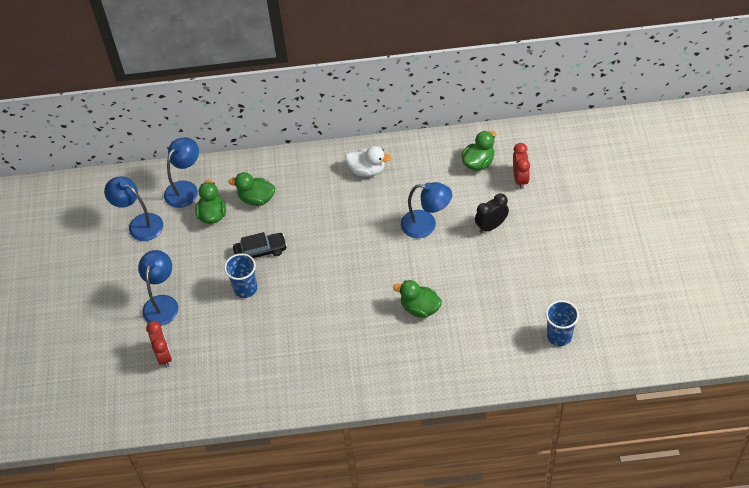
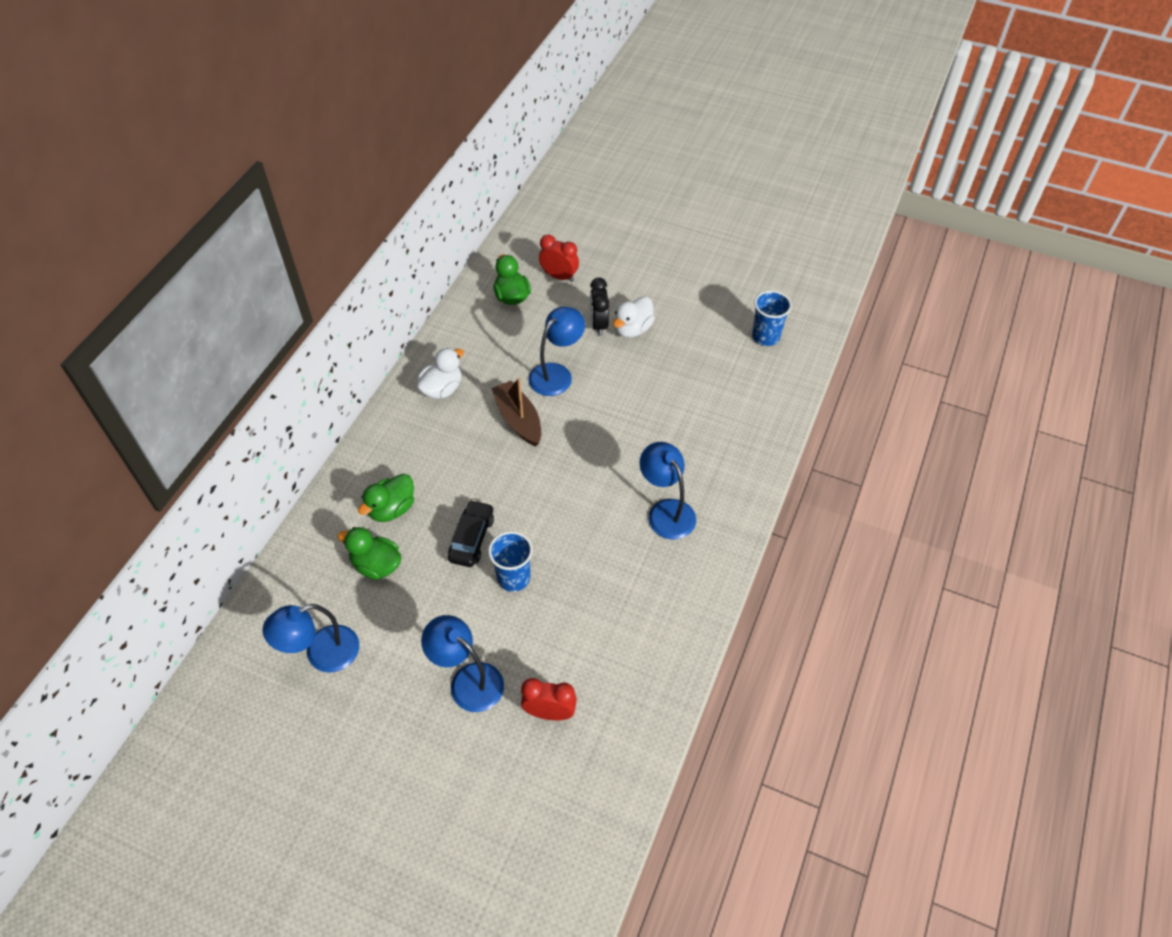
camera: 65 degrees left, 0 degrees up
blue lamp [164,137,199,208] -> blue lamp moved to [640,442,696,540]
green duck [393,280,442,318] -> none
none -> brown boat [491,378,541,447]
none -> white duck [613,296,655,338]

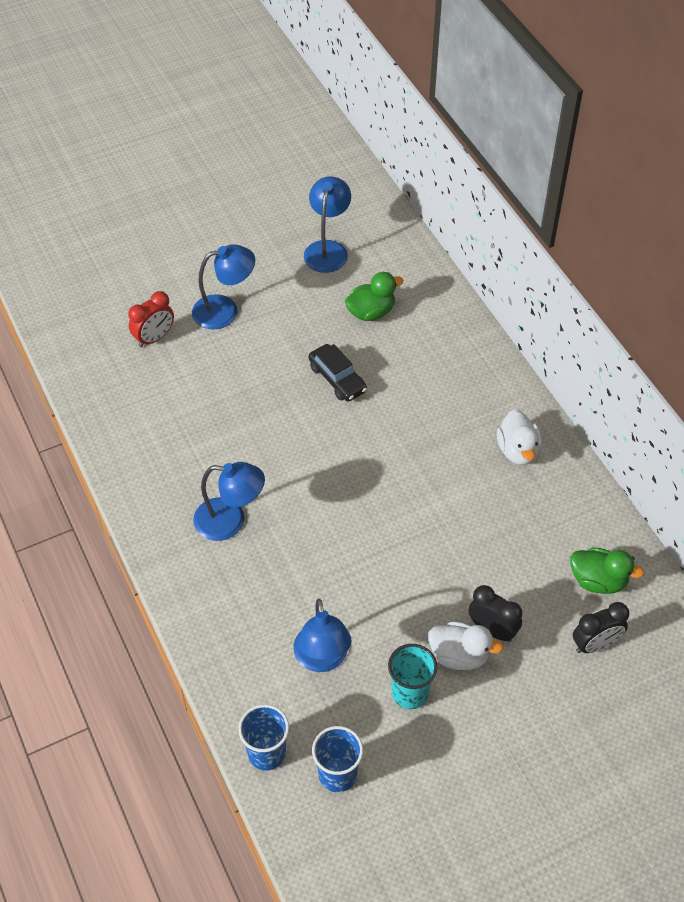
camera: 130 degrees right, 0 degrees up
green duck [358,474,414,522] -> none
blue cup [488,531,533,592] -> blue cup moved to [238,704,289,771]
brown boat [491,378,541,447] -> none
blue lamp [528,307,585,396] -> blue lamp moved to [294,599,351,672]
red clock [539,235,579,282] -> black clock [573,602,629,653]
white duck [613,296,655,338] -> white duck turned 120 degrees clockwise [428,622,503,670]
none -> turquoise cup [388,644,437,709]

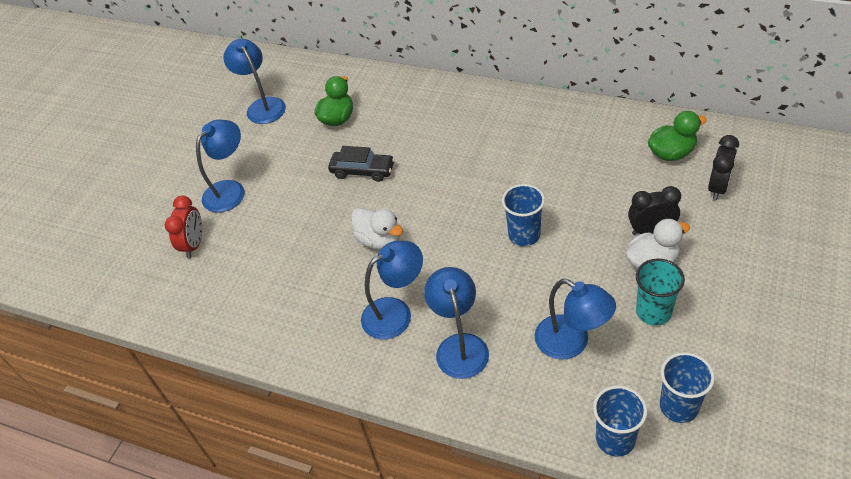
camera: 35 degrees left, 5 degrees down
white duck [497,409,542,465] -> white duck moved to [351,208,403,250]
none -> blue lamp [424,267,489,379]
none -> blue cup [502,184,545,246]

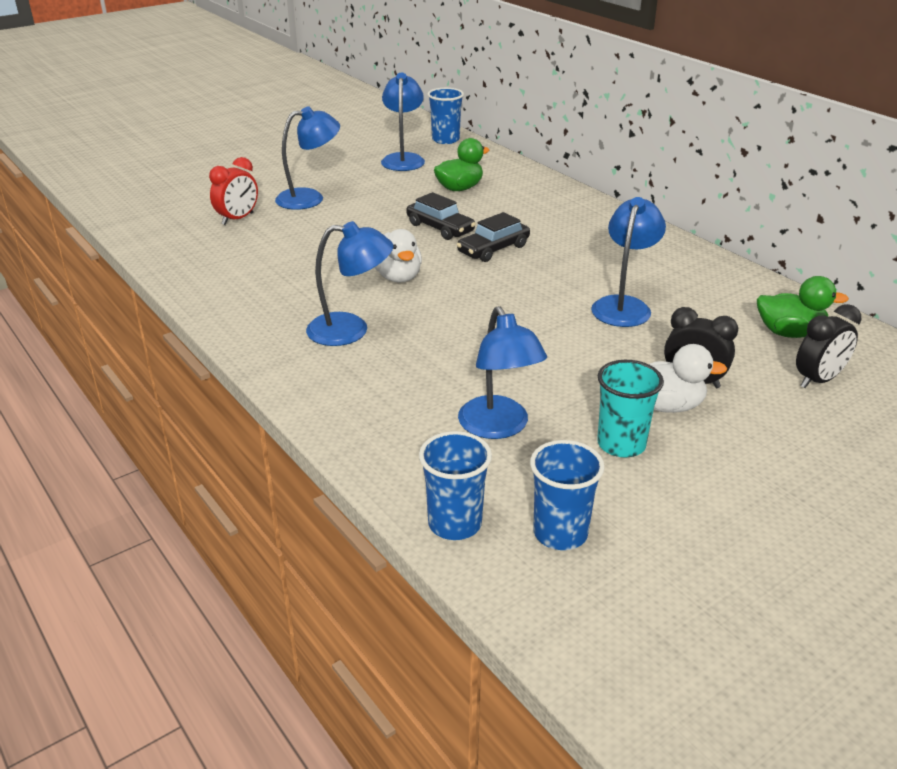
camera: 25 degrees right, 15 degrees down
blue lamp [424,267,489,379] -> blue lamp moved to [591,197,666,327]
blue cup [502,184,545,246] -> blue cup moved to [428,88,464,144]
none -> black car [457,212,530,262]

